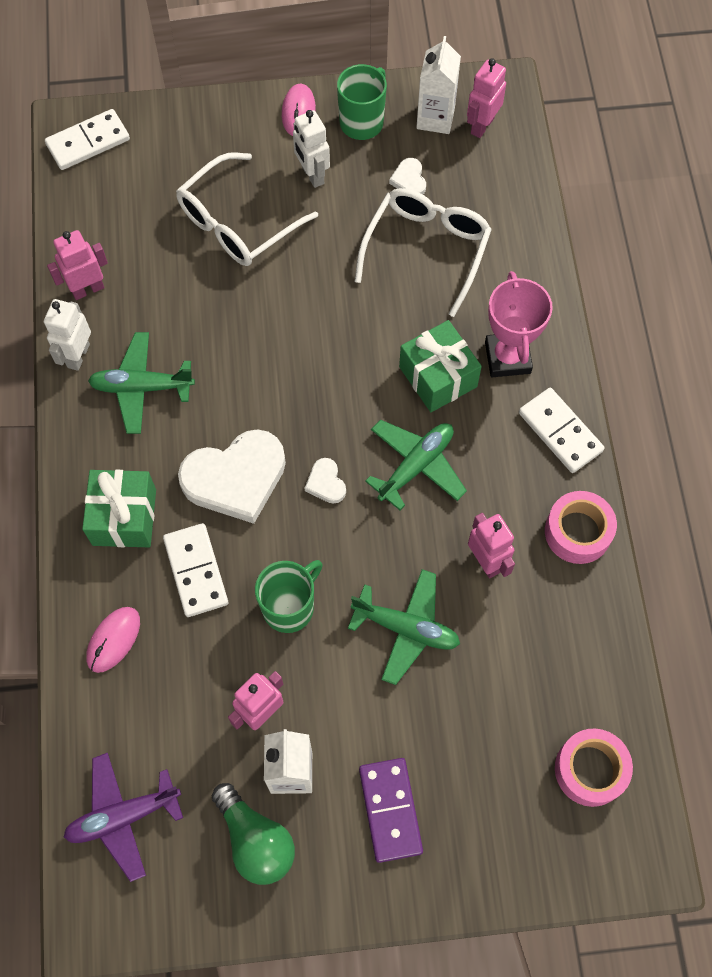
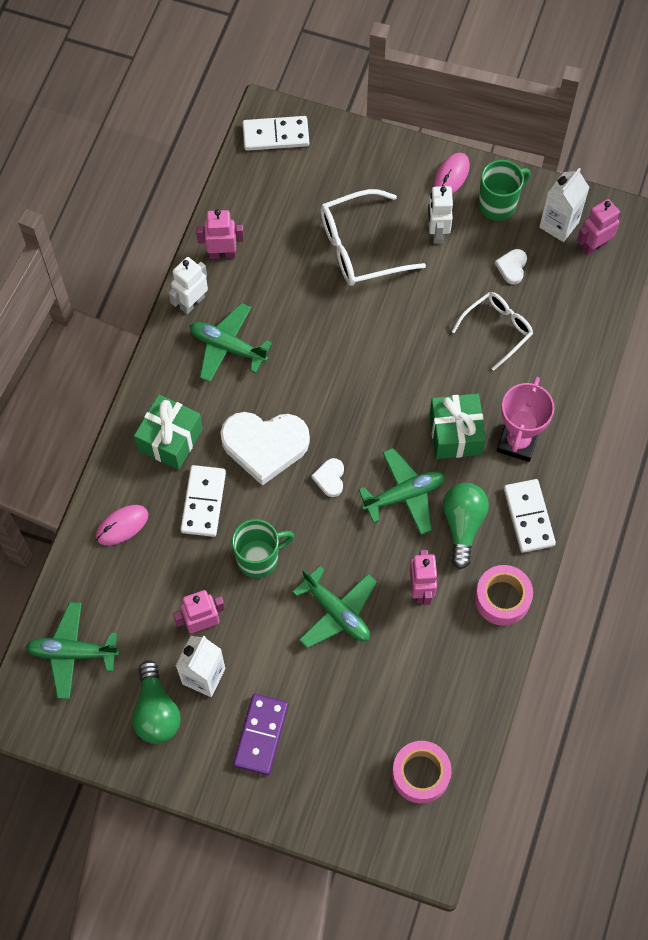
camera: 25 degrees right, 0 degrees up
purple plane [64,753,183,882] -> green plane [26,602,120,699]
white glasses [354,188,492,317] -> white glasses [452,292,533,371], size x0.66
none -> green light bulb [443,483,489,569]

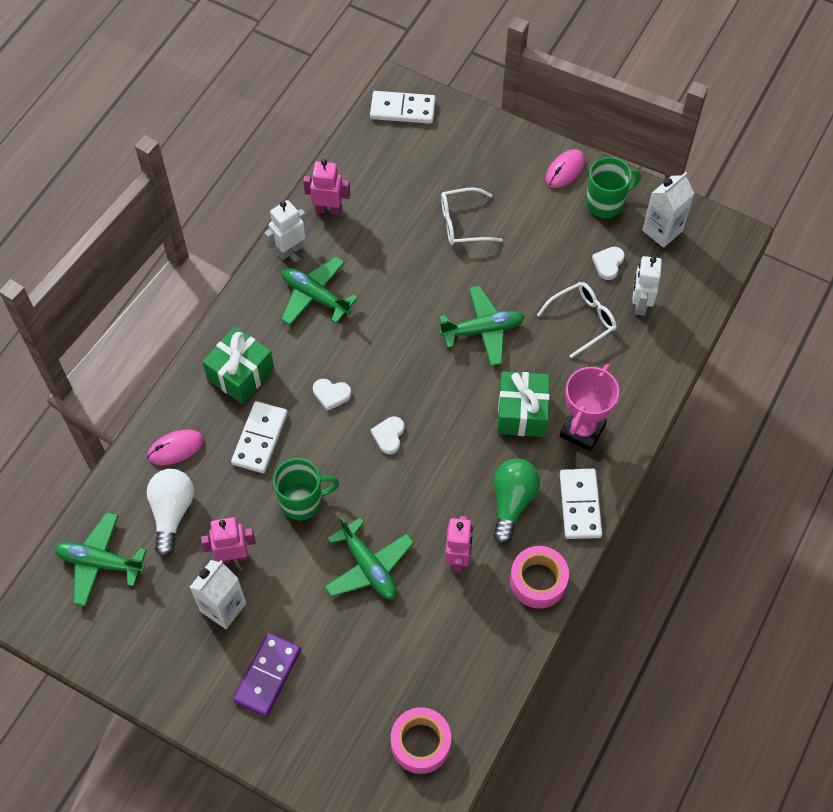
camera: 10 degrees right, 5 degrees down
green light bulb [132,660,181,744] -> none
white heart [220,412,310,486] -> white heart [313,379,351,411], size x0.44
white glasses [320,189,426,286] -> white glasses [441,187,503,245], size x0.66
green plane [358,448,445,535] -> green plane moved to [439,286,524,366]
white robot [428,186,453,244] -> white robot moved to [632,256,662,316]
pink robot [577,199,621,256] -> none
none -> white light bulb [147,469,194,557]

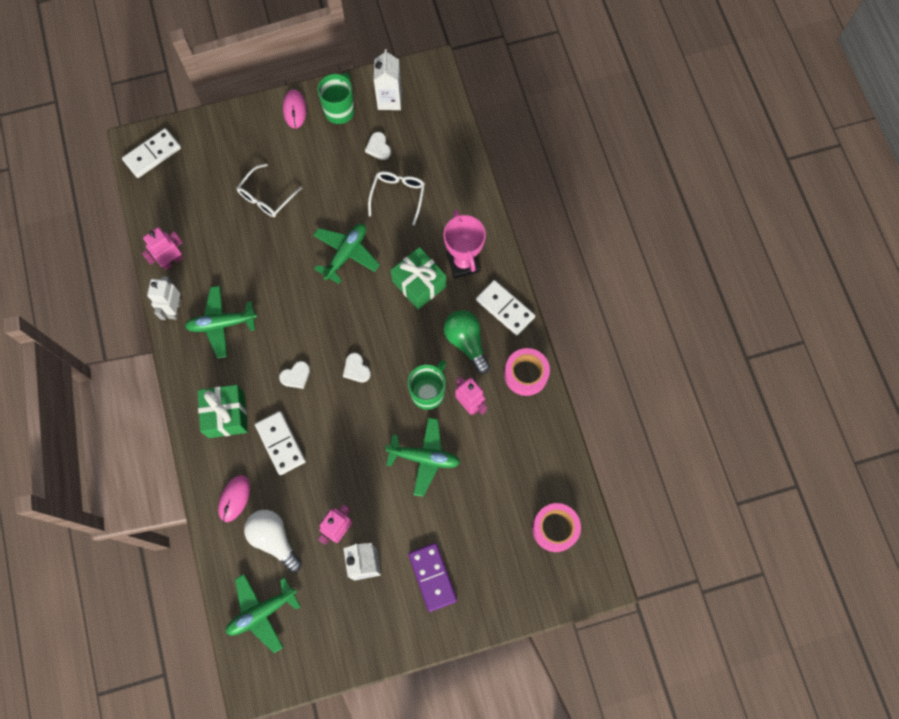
camera: 45 degrees left, 10 degrees up
green mug [273,458,339,520] -> green mug moved to [408,360,446,410]
white robot [632,256,662,316] -> none

